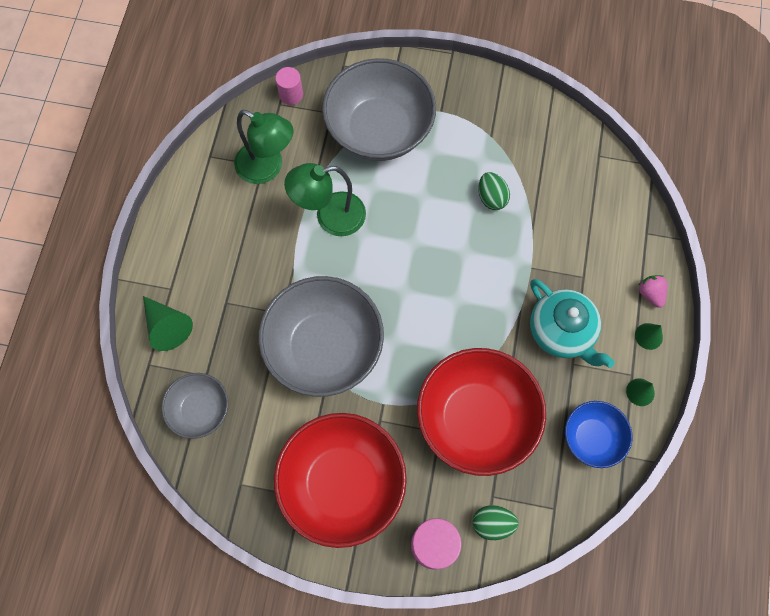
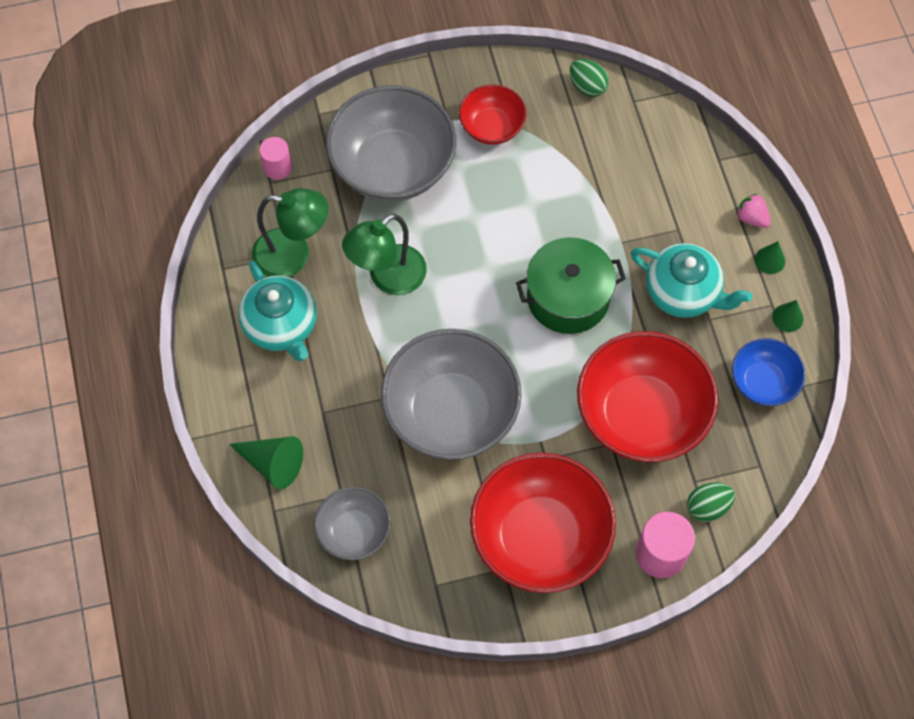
camera: 25 degrees left, 5 degrees down
green egg [478,172,510,210] -> green egg moved to [570,59,609,97]
none -> turquoise teapot [238,261,317,361]
none -> red bowl [459,84,527,145]
none -> green pot [516,237,626,334]

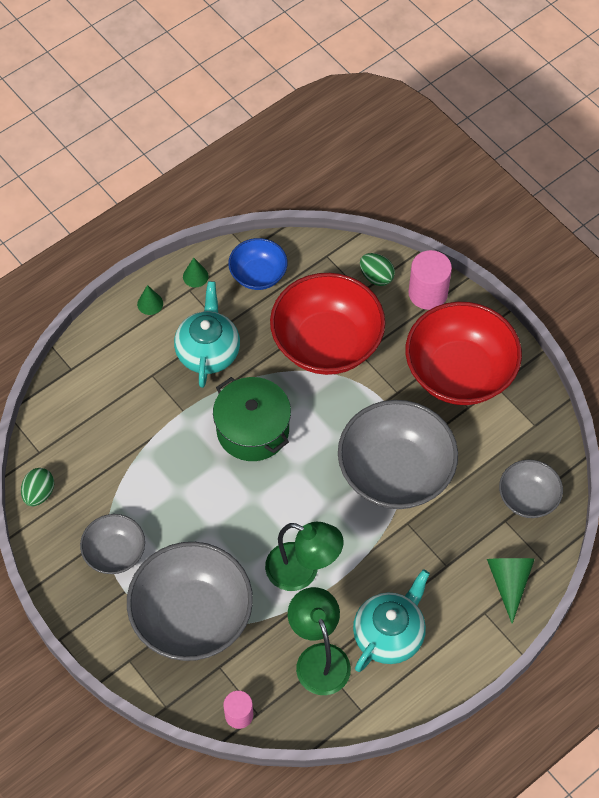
camera: 115 degrees left, 5 degrees down
red bowl [459,84,527,145] -> grey bowl [80,514,145,574]
pink strawberry [736,194,771,228] -> none

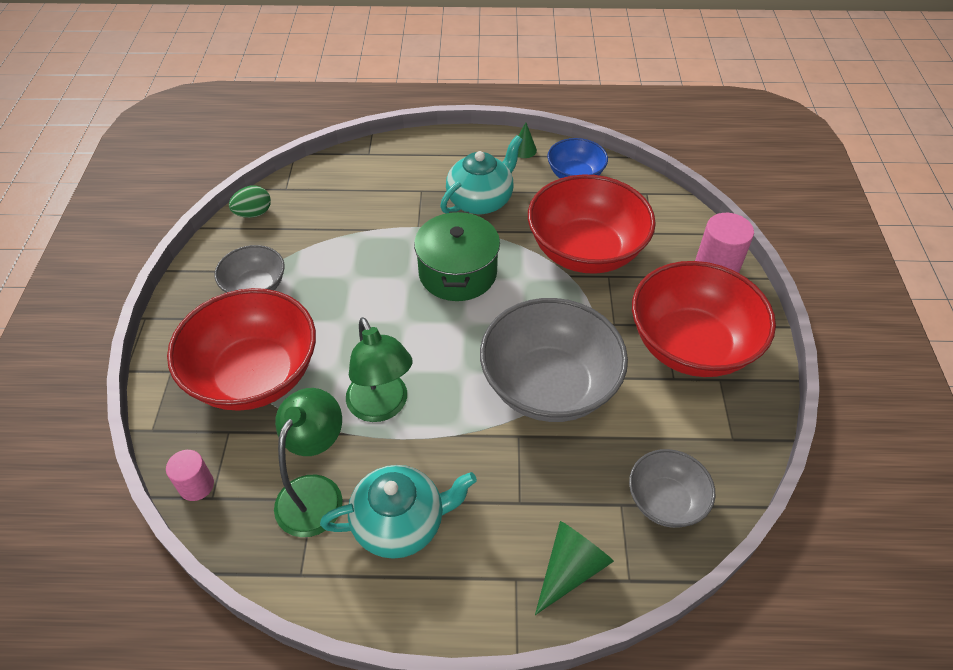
camera: 40 degrees right, 10 degrees down
grey bowl [127,542,253,661] -> red bowl [167,288,316,411]
green cone [137,285,163,315] -> none
green egg [360,253,395,286] -> none

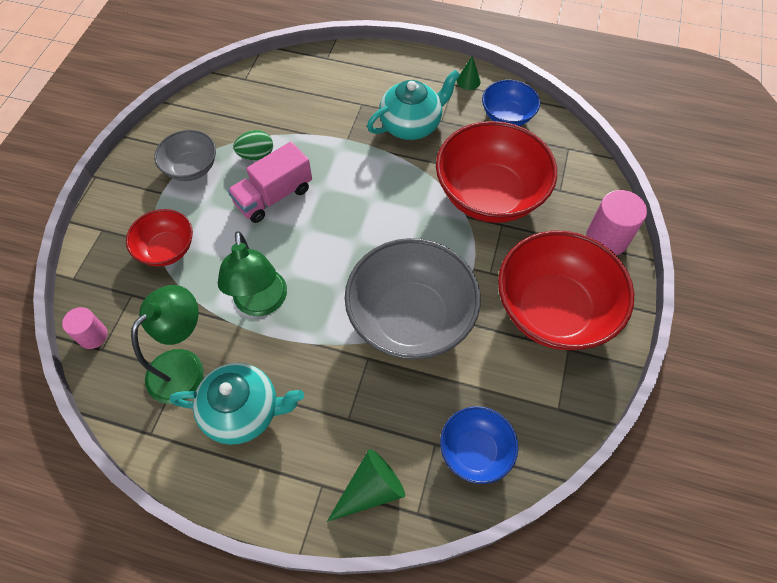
camera: 15 degrees right, 10 degrees up
red bowl [167,288,316,411] -> red bowl [126,209,193,266], size x0.53
green egg [229,185,271,218] -> green egg moved to [233,130,273,160]
green pot [414,211,500,301] -> none
grey bowl [629,449,715,528] -> blue bowl [440,406,518,484]
none -> pink truck [228,142,312,223]

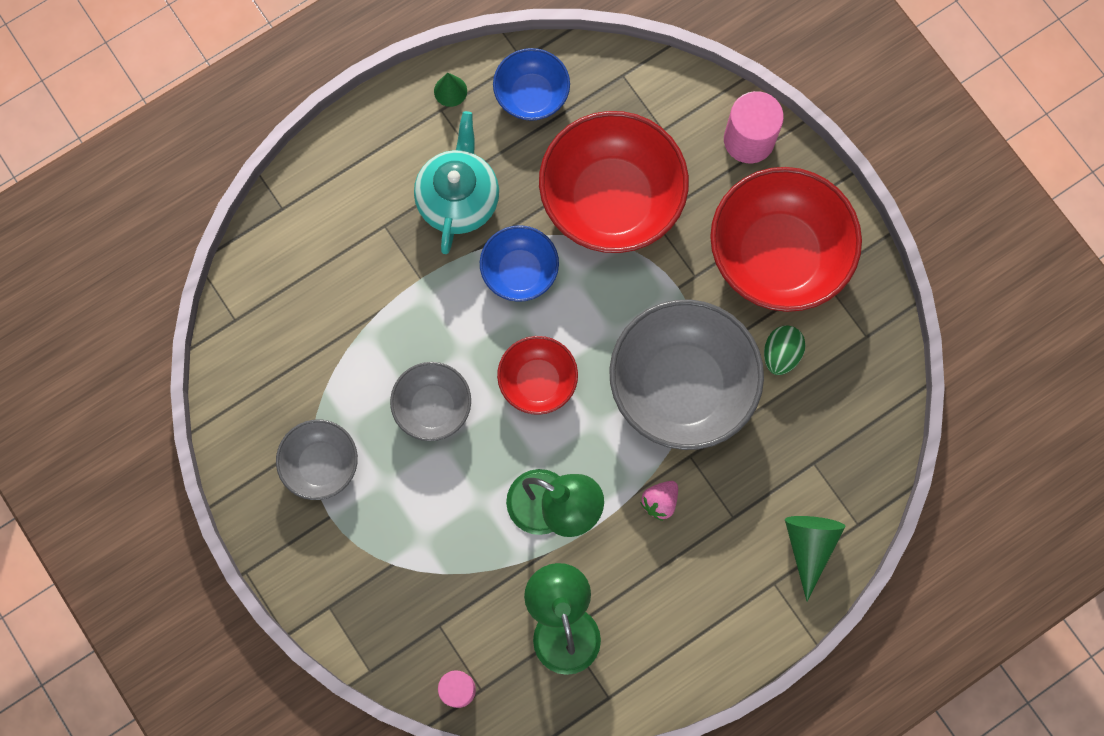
camera: 50 degrees left, 15 degrees up
red bowl [126,209,193,266] -> red bowl moved to [497,336,578,415]
turquoise teapot [170,363,304,445] -> none
pink truck [228,142,312,223] -> grey bowl [390,362,471,441]
green egg [233,130,273,160] -> green egg moved to [764,325,806,375]
blue bowl [440,406,518,484] -> blue bowl moved to [480,225,559,302]
none -> pink strawberry [640,481,678,521]

